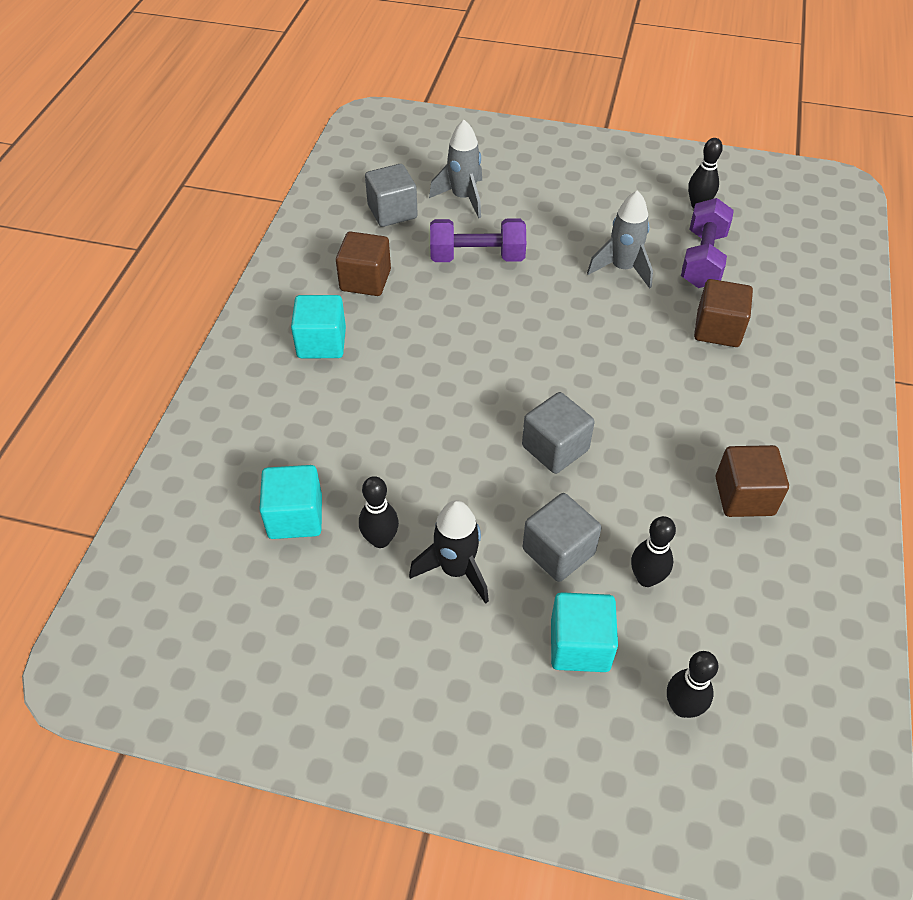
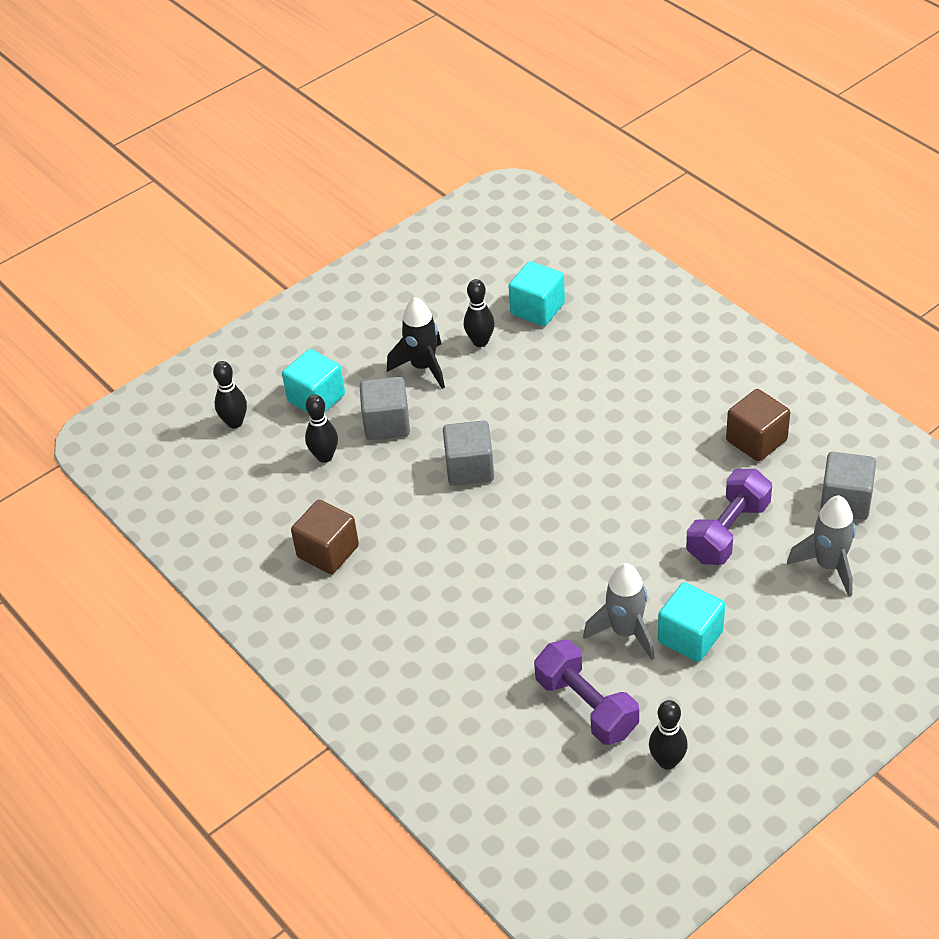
camera: 130 degrees right, 5 degrees down
turquoise cube [291,295,346,358] -> turquoise cube moved to [658,582,725,662]
brown cube [694,279,753,347] -> none

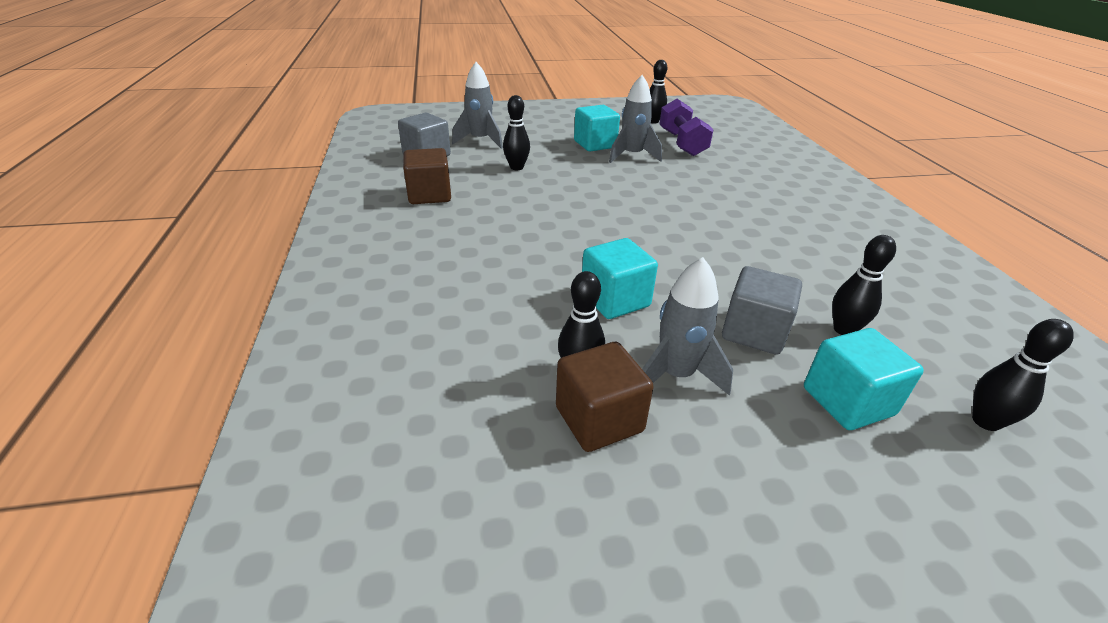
camera: 155 degrees left, 10 degrees down
brown cube [291,500,359,574] -> brown cube moved to [556,342,654,452]
black rocket [387,297,445,389] -> grey rocket [642,257,733,396]
grey cube [443,420,494,486] -> none
turquoise cube [509,261,565,326] -> turquoise cube moved to [582,238,658,319]
purple dumbbell [686,469,772,565] -> black bowling pin [503,95,530,170]

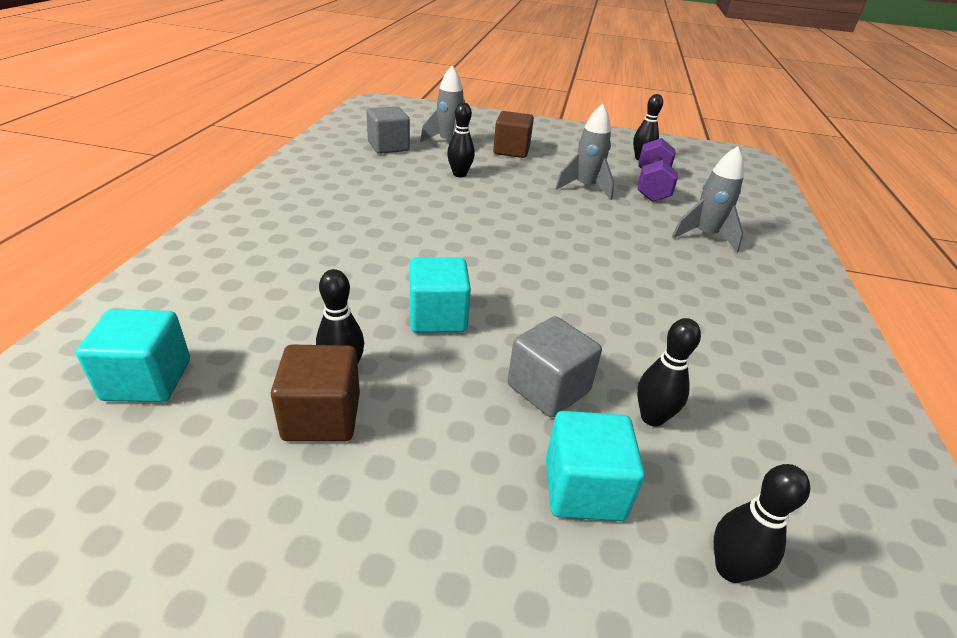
camera: 20 degrees right, 0 degrees up
brown cube [403,148,451,204] -> brown cube moved to [493,111,534,158]
turquoise cube [574,105,620,152] -> turquoise cube moved to [76,309,190,402]
grey rocket [642,257,733,396] -> grey rocket moved to [672,146,744,252]

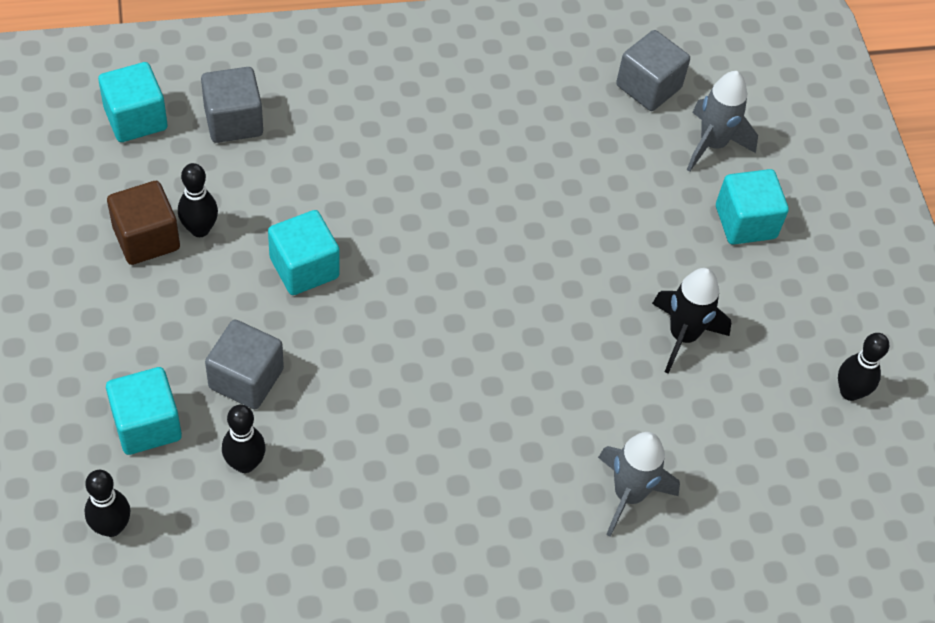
camera: 65 degrees right, 20 degrees up
black bowling pin [447,103,475,177] -> none
brown cube [493,111,534,158] -> turquoise cube [716,169,789,245]
grey rocket [555,104,614,200] -> black rocket [652,268,731,374]
purple dumbbell [637,138,678,202] -> none
none -> grey cube [201,67,263,143]

